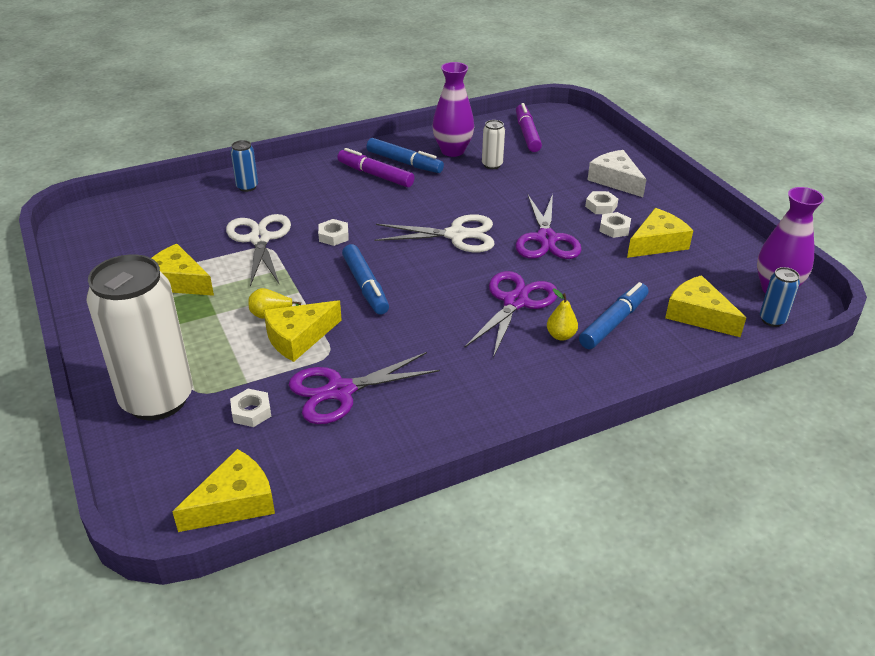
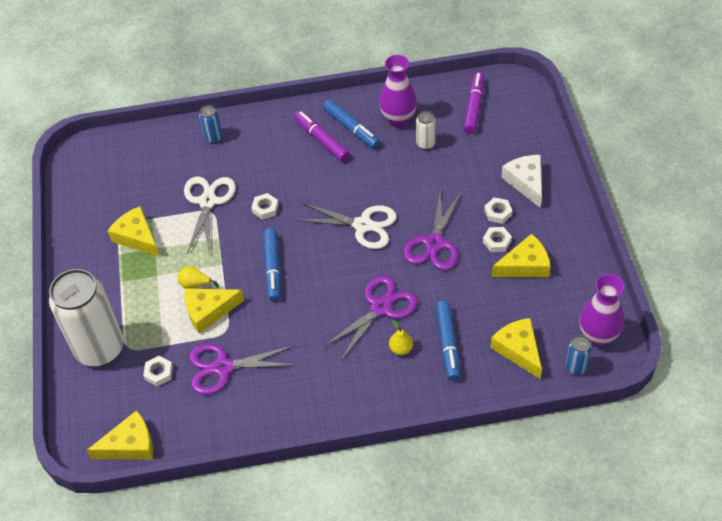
camera: 20 degrees right, 15 degrees up
blue marker [579,282,649,349] -> blue marker turned 120 degrees clockwise [435,301,460,381]

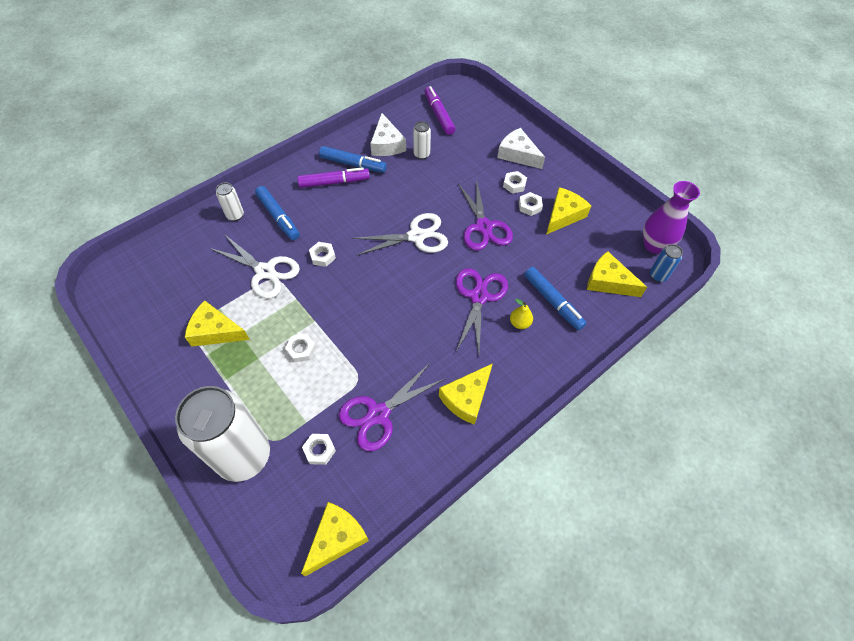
camera: 35 degrees left, 5 degrees up
yellow pear [178,266,219,289] -> white nut [285,334,316,362]
white scissors [184,177,236,253] -> white scissors turned 150 degrees clockwise [210,234,300,299]
yellow cheese [184,289,244,334] -> yellow cheese moved to [439,363,493,425]
blue can [199,105,223,144] -> white can [216,182,244,221]
blue marker [263,228,281,301] -> blue marker moved to [255,186,300,240]
purple marker [294,111,350,162] -> purple marker turned 150 degrees clockwise [297,167,370,188]
purple vase [379,55,417,127] -> white cheese [370,113,406,156]

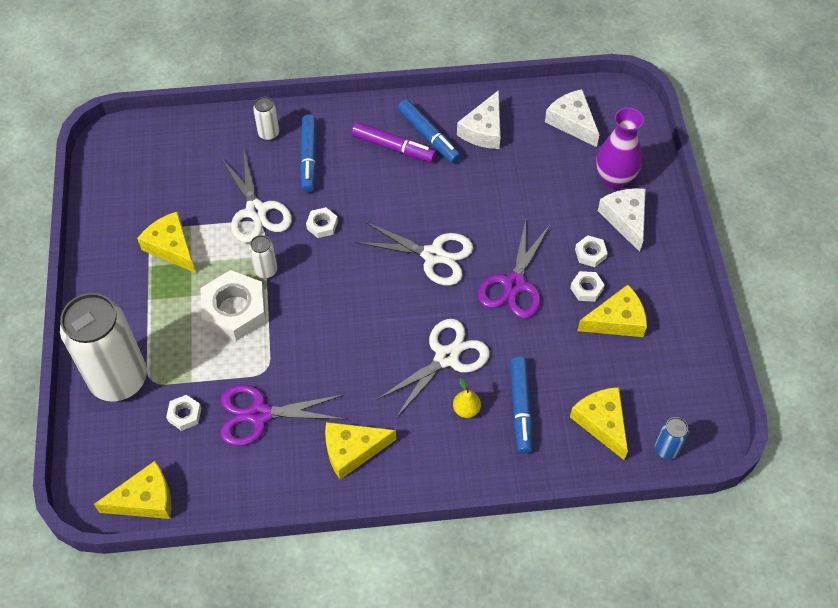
camera: 35 degrees right, 0 degrees up
white nut [285,334,316,362] -> white nut [200,270,266,341], size x2.10
white can [413,121,431,159] -> white can moved to [249,235,277,278]
purple marker [424,86,455,135] -> white cheese [545,89,599,147]
purple scissors [456,268,508,354] -> white scissors [378,319,490,418]
purple vase [643,181,700,254] -> purple vase moved to [596,107,644,189]

